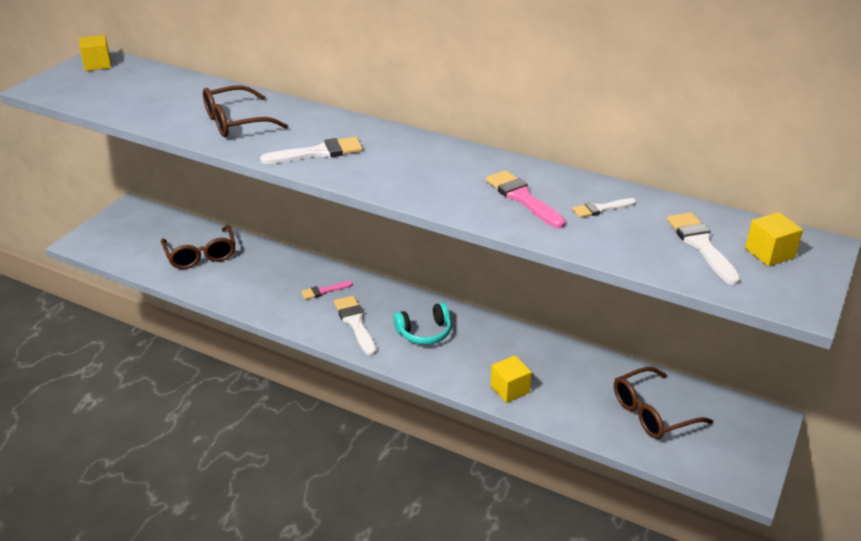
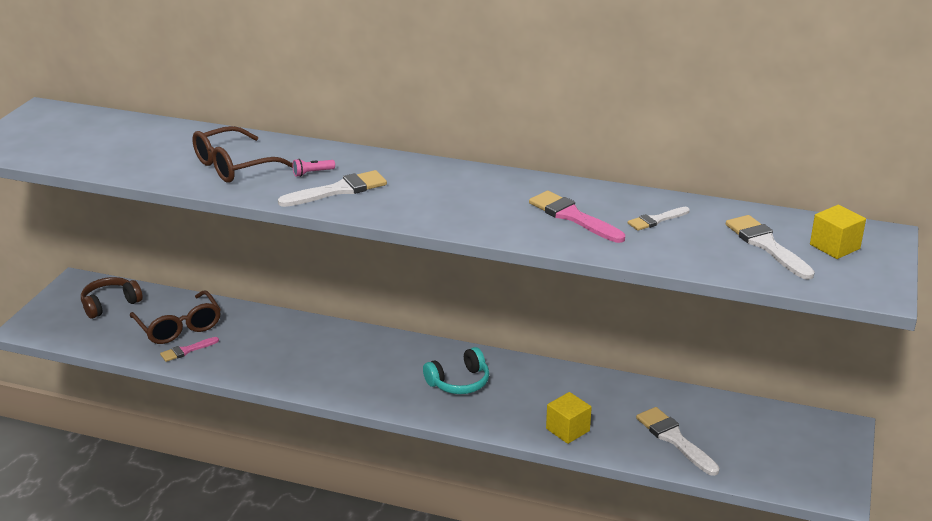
camera: 10 degrees left, 5 degrees down
yellow cube [79,35,111,71] -> none
pink brush [301,281,353,300] -> pink brush moved to [160,337,219,362]
white brush [334,296,376,356] -> white brush moved to [636,407,720,476]
brown glasses [614,367,713,439] -> none
none -> brown headphones [81,277,143,319]
none -> pink flashlight [292,159,335,177]

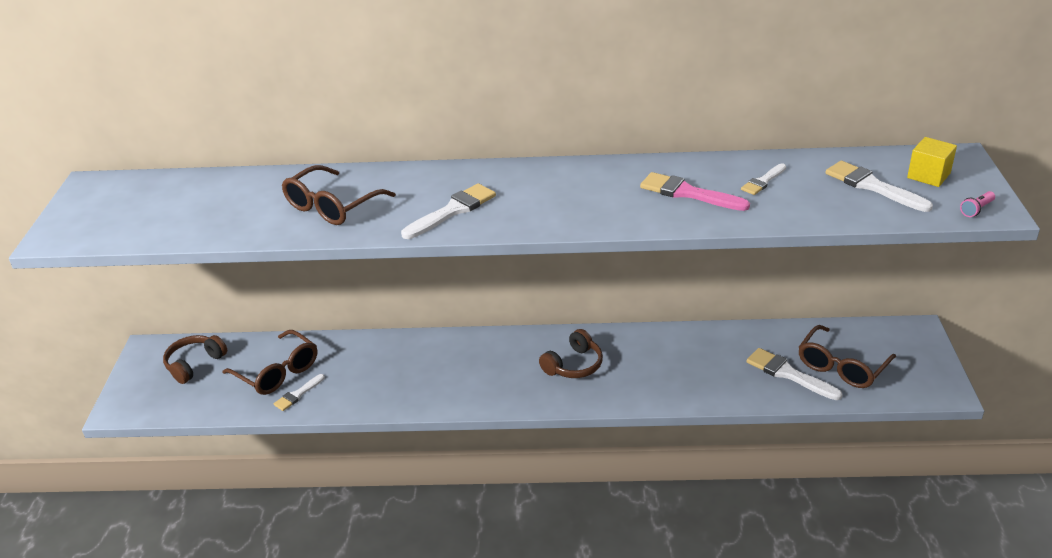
camera: 15 degrees left, 5 degrees up
pink brush [160,337,219,362] -> white brush [274,374,325,411]
pink flashlight [292,159,335,177] -> pink flashlight moved to [960,191,995,217]
turquoise headphones [423,347,489,394] -> brown headphones [539,329,603,378]
yellow cube [546,392,592,444] -> none
none -> brown glasses [799,325,896,388]

